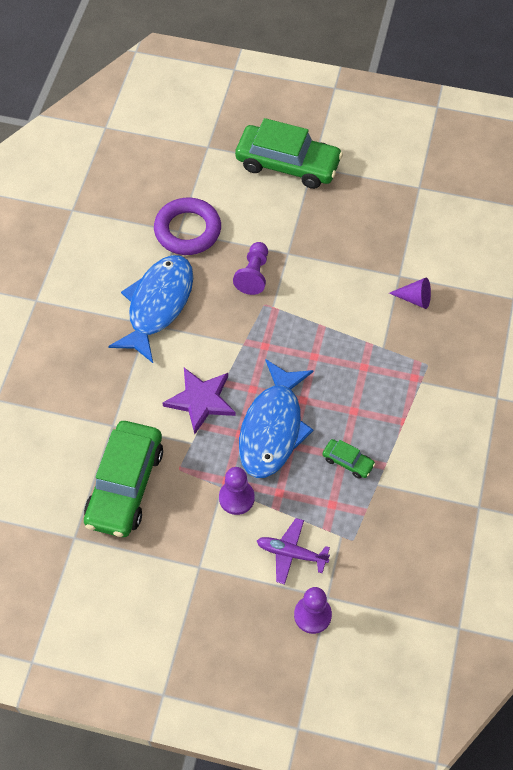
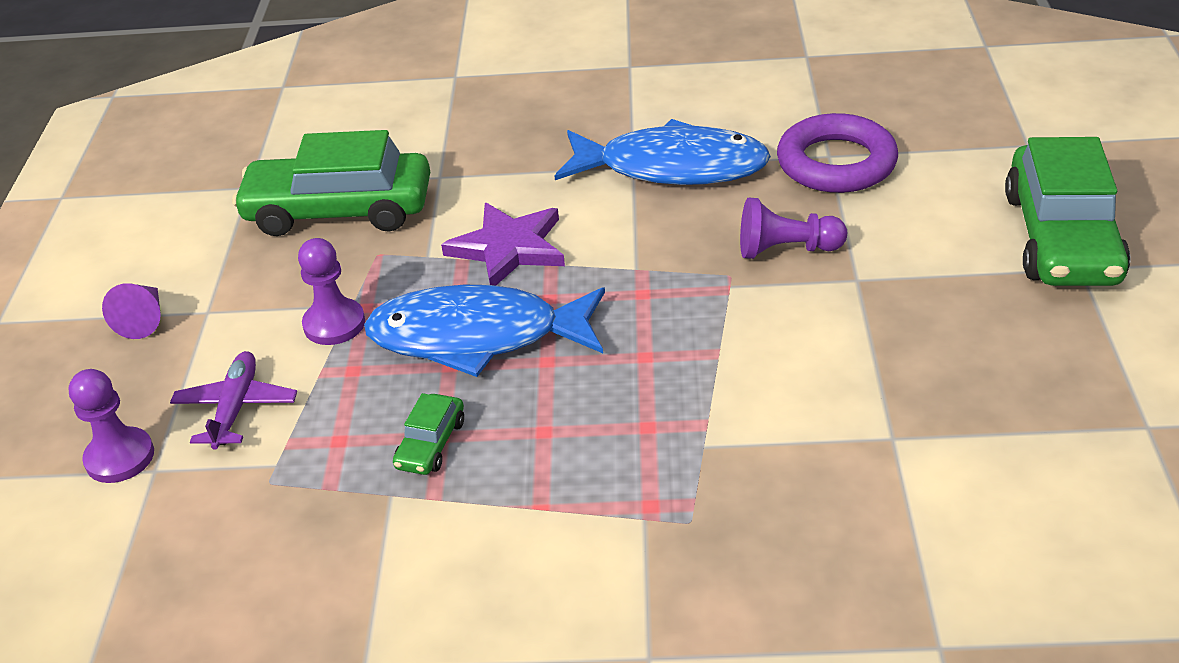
camera: 80 degrees right, 20 degrees down
purple cone [389,277,431,309] -> purple cone moved to [102,283,161,339]

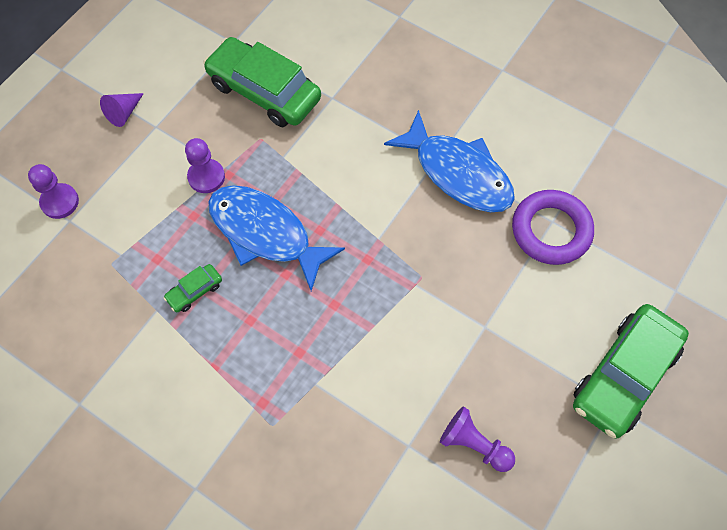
camera: 30 degrees right, 25 degrees up
purple plane [170,351,297,450] -> none
purple star [441,203,565,286] -> none
purple pawn [740,198,847,259] -> purple pawn moved to [440,406,515,472]

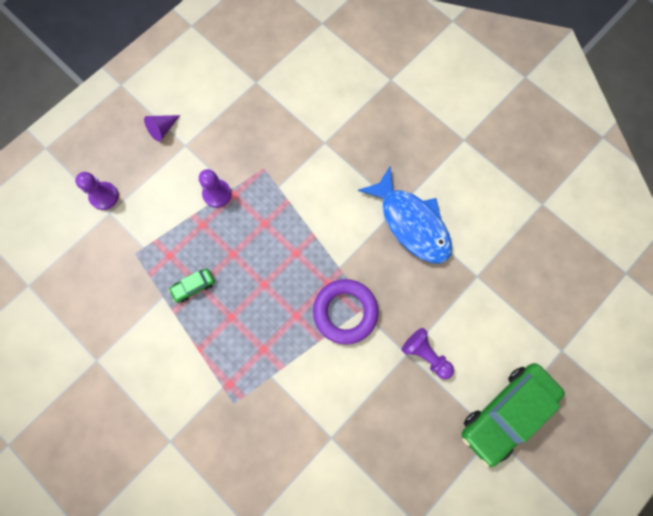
camera: 10 degrees right, 10 degrees up
green car [203,37,321,127] -> none
blue fish [208,185,345,291] -> none
purple pawn [440,406,515,472] -> purple pawn moved to [402,328,454,379]
purple ring [512,190,594,265] -> purple ring moved to [313,279,379,345]

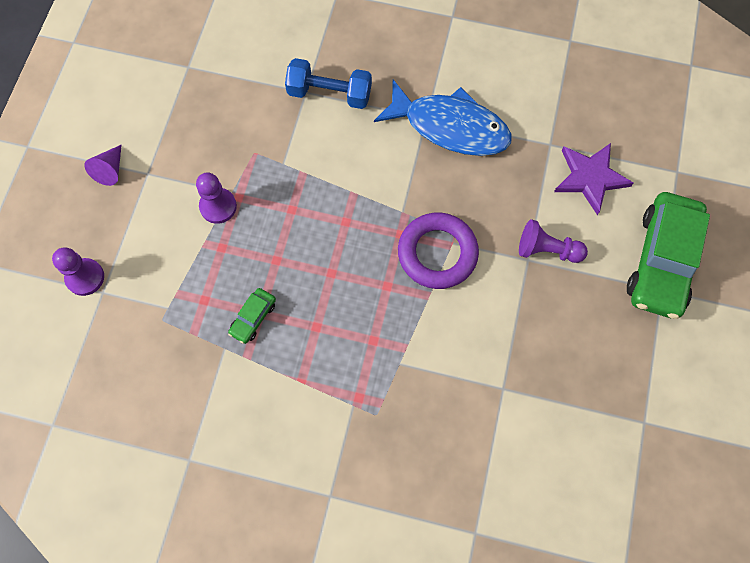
camera: 30 degrees left, 5 degrees down
none -> blue dumbbell [285,58,372,109]
none -> purple star [554,143,633,215]

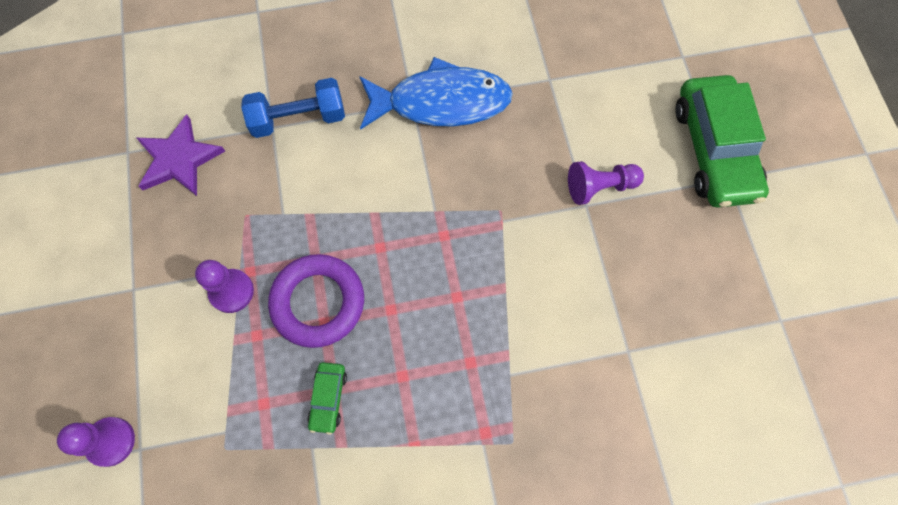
camera: 25 degrees left, 0 degrees up
purple cone [85,145,121,186] -> none
purple ring [398,212,479,289] -> purple ring moved to [268,254,364,348]
purple star [554,143,633,215] -> purple star moved to [137,114,225,196]

